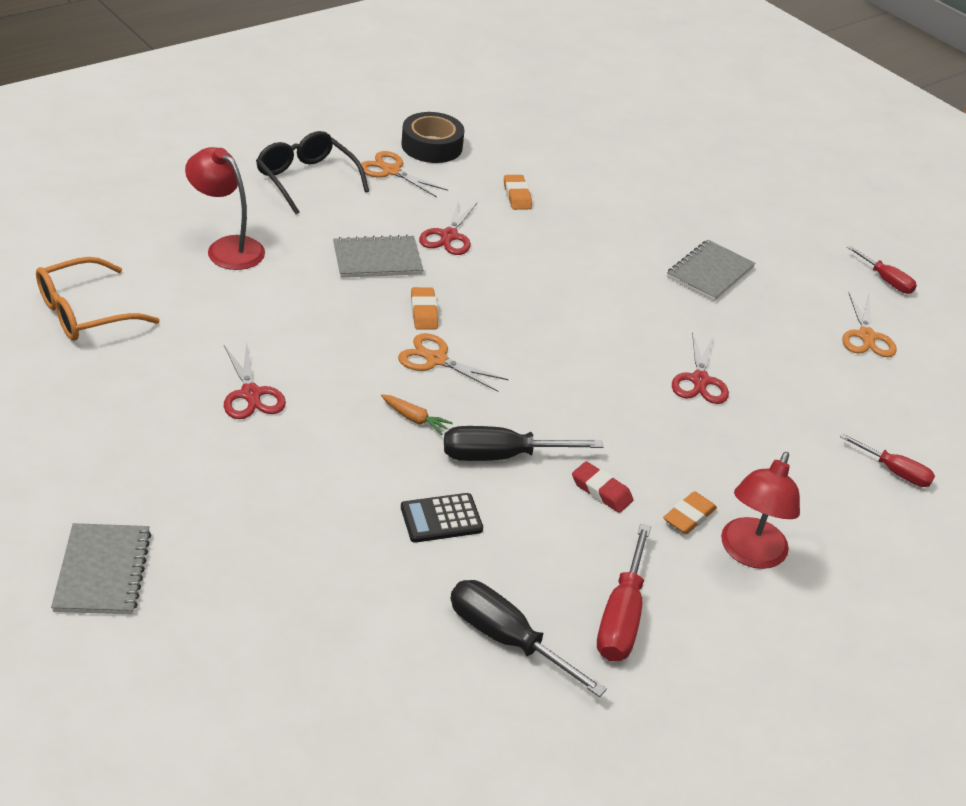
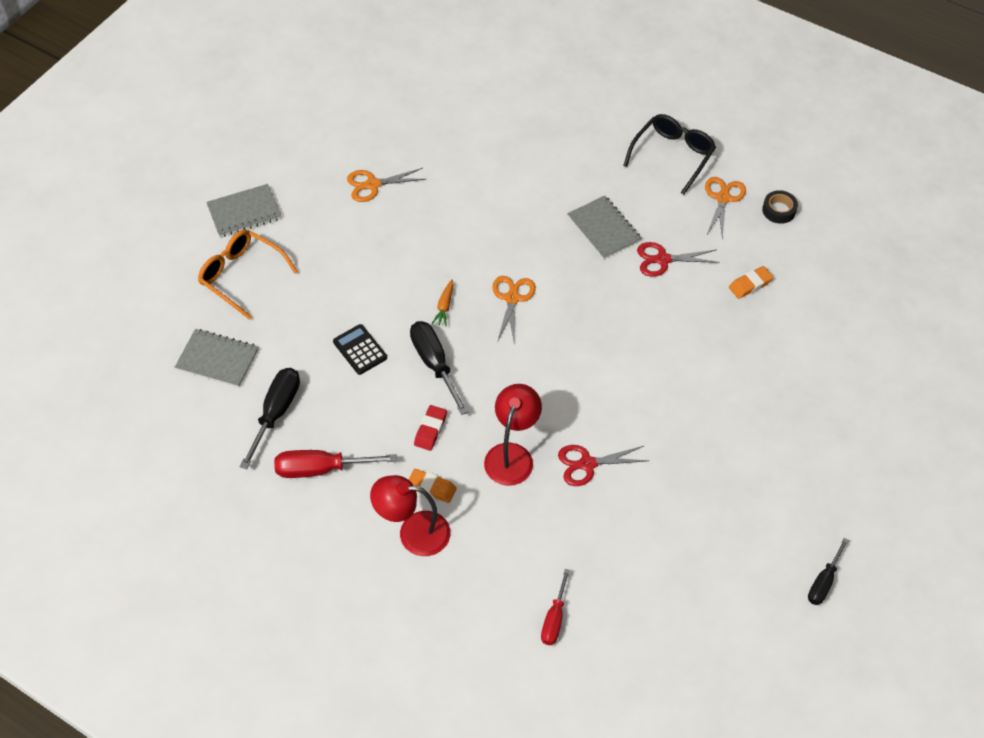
camera: 75 degrees right, 15 degrees up
orange glasses [36,257,160,341] -> orange glasses moved to [198,230,298,320]
red lamp [185,147,265,270] -> red lamp moved to [484,384,542,486]
red scissors [224,341,286,419] -> none
black tape [401,112,464,163] -> black tape [762,190,798,224], size x0.62
orange eraser [411,287,438,330] -> none
grey notebook [667,240,756,301] -> grey notebook moved to [175,329,258,387]
orange scissors [842,292,897,357] -> orange scissors moved to [347,168,426,202]
red screwdriver [847,245,917,294] -> black screwdriver [808,538,849,605]

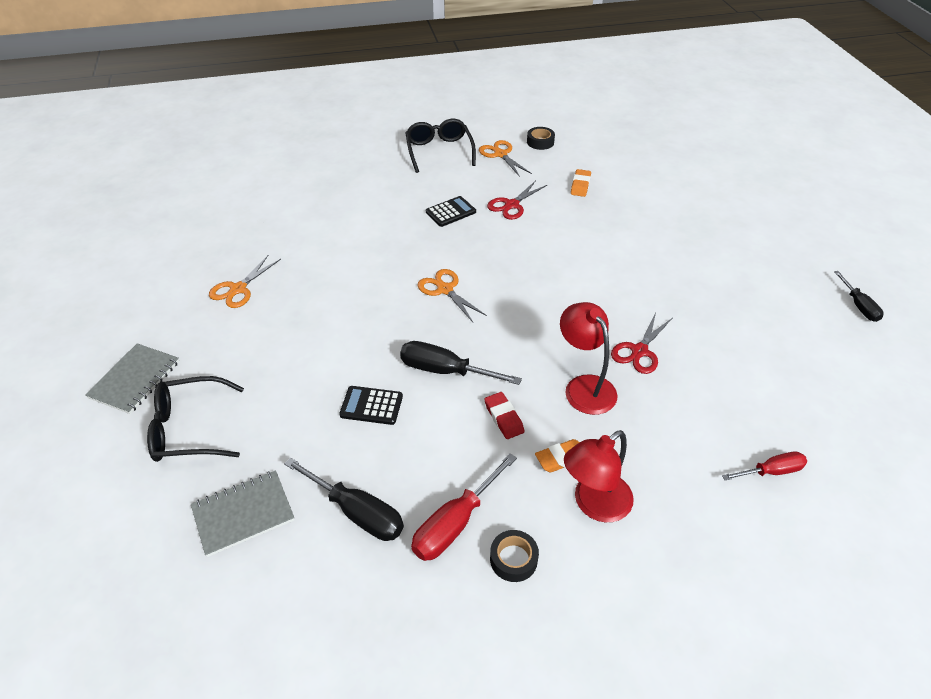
camera: 45 degrees left, 10 degrees down
orange glasses [198,230,298,320] -> black glasses [147,376,244,462]
black screwdriver [240,368,300,469] -> black screwdriver turned 150 degrees clockwise [284,457,404,541]
orange carrot [432,279,454,326] -> none
red screwdriver [541,569,570,645] -> red screwdriver turned 75 degrees counterclockwise [722,451,807,481]
grey notebook [567,195,641,259] -> black calculator [426,196,476,227]
none -> black tape [490,530,539,582]

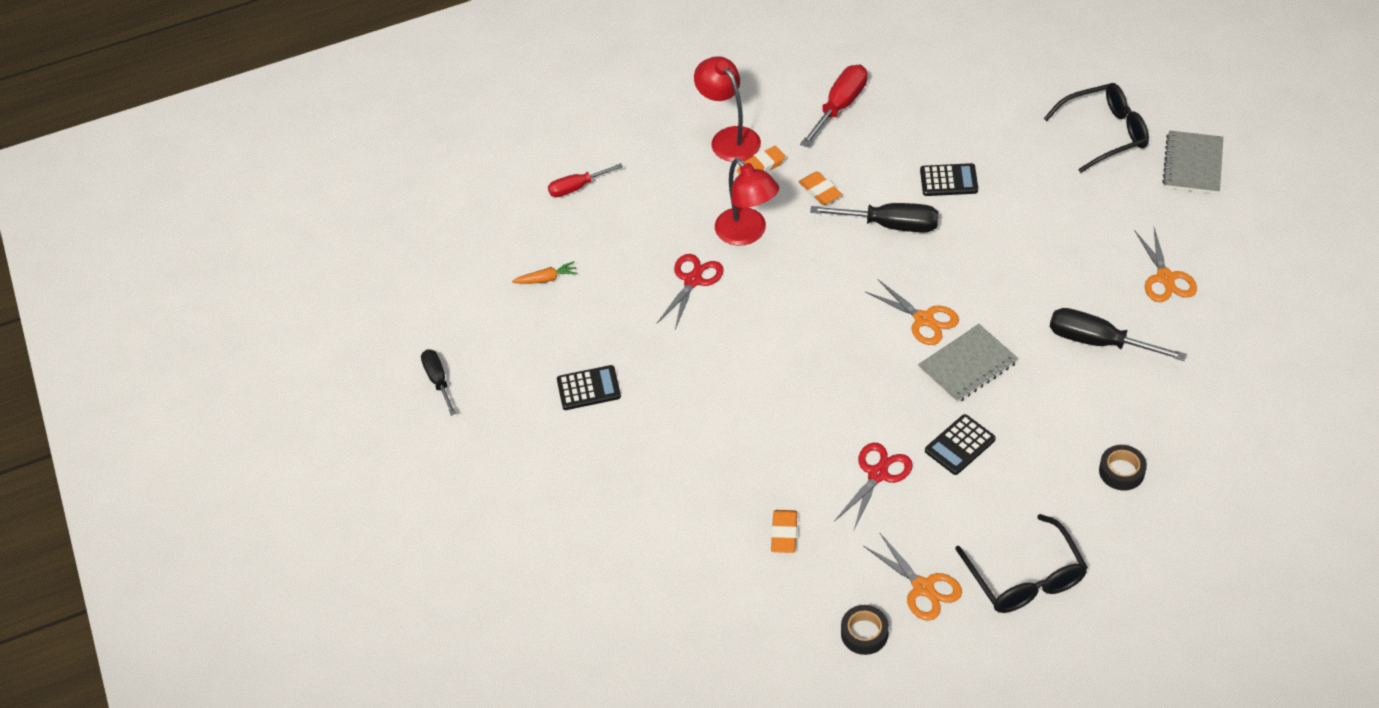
camera: 175 degrees right, 5 degrees up
grey notebook [191,470,294,557] -> grey notebook moved to [918,324,1018,403]
orange scissors [209,255,281,308] -> orange scissors turned 150 degrees clockwise [1135,228,1197,302]
black screwdriver [284,457,404,541] -> black screwdriver moved to [1050,308,1187,361]
red eraser [484,392,525,439] -> orange eraser [799,171,842,205]
black tape [490,530,539,582] -> black tape moved to [1099,445,1147,490]
red lamp [564,430,634,522] -> red lamp turned 75 degrees counterclockwise [694,56,761,162]
none -> orange carrot [512,261,578,284]
none -> black calculator [557,365,621,410]

